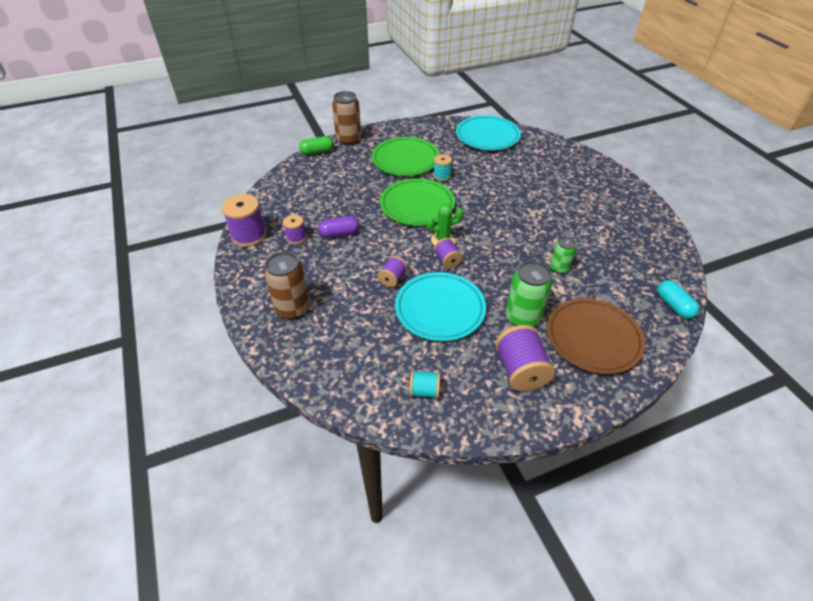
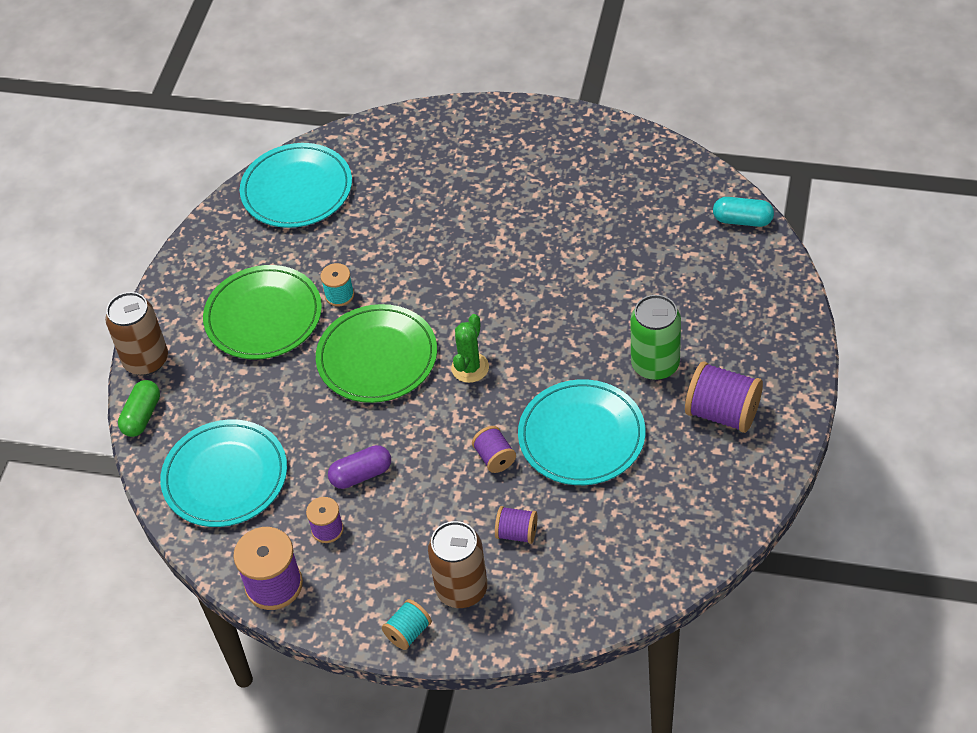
camera: 50 degrees left, 5 degrees up
purple capsule [318,216,360,238] -> purple capsule turned 45 degrees clockwise [328,445,391,489]
turquoise spool [409,370,440,399] -> turquoise spool moved to [382,599,432,650]
purple spool [434,238,462,268] -> purple spool moved to [495,506,537,544]
brown plate [547,298,645,374] -> none
green can [550,237,576,274] -> none
none -> turquoise plate [160,420,287,527]

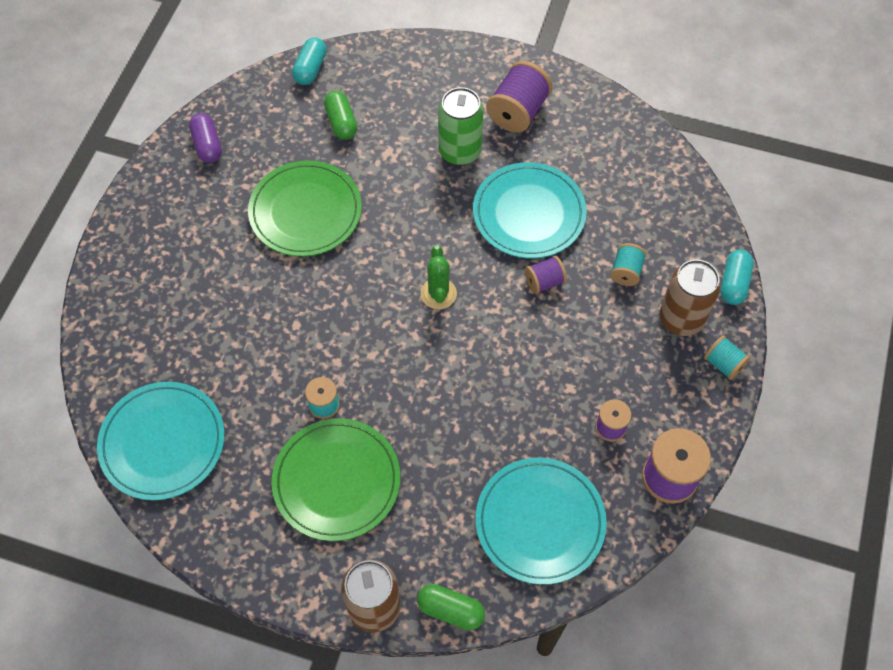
camera: 90 degrees left, 10 degrees up
green plate [316,304,437,403] -> green plate moved to [248,161,362,257]
purple capsule [328,445,391,489] -> purple capsule moved to [189,113,222,163]
green cactus [451,314,489,383] -> green cactus turned 60 degrees clockwise [421,245,457,309]
purple spool [495,506,537,544] -> turquoise spool [610,243,646,286]
none -> green capsule [324,91,357,140]
none -> turquoise capsule [721,250,754,305]

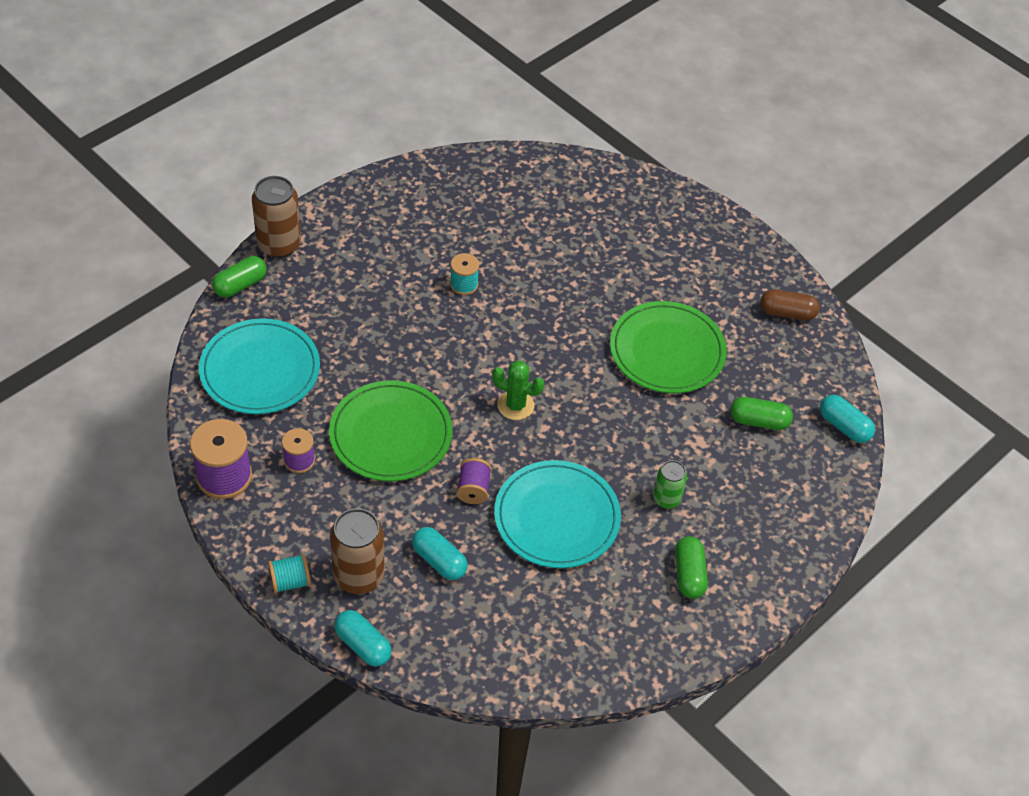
camera: 115 degrees right, 10 degrees down
turquoise plate [97,382,225,500] -> none
purple capsule [189,113,222,163] -> brown capsule [760,289,820,321]
green plate [272,418,400,541] -> green plate moved to [329,380,452,481]
green can [438,87,483,166] -> green can [653,460,687,509], size x0.59
purple spool [486,61,553,133] -> green capsule [675,536,708,599]
turquoise spool [610,243,646,286] -> turquoise capsule [412,527,468,580]

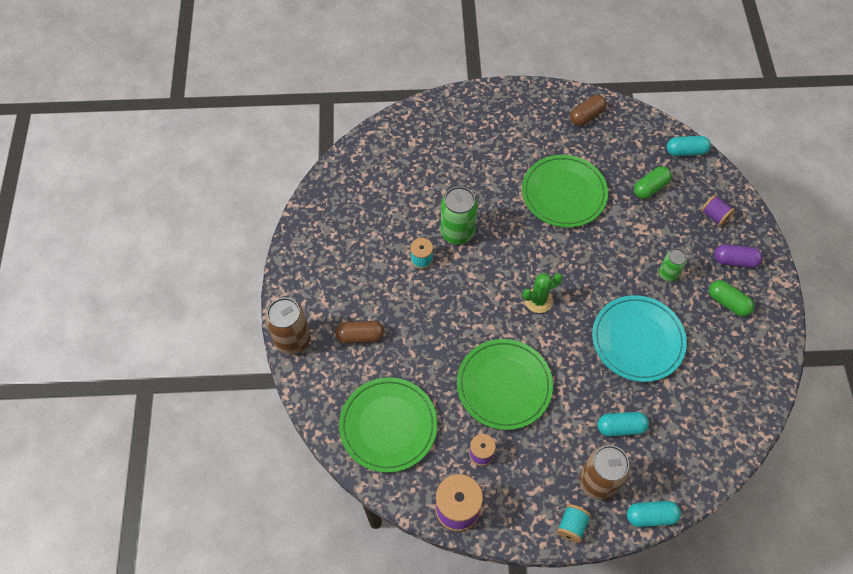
camera: 45 degrees left, 10 degrees up
turquoise plate [199,318,320,414] -> green plate [339,377,438,473]
green capsule [212,256,267,297] -> none
purple spool [457,458,492,504] -> purple spool moved to [701,194,735,226]
none -> brown capsule [335,321,384,344]
none -> green can [441,186,477,244]
none -> purple capsule [714,244,762,268]

